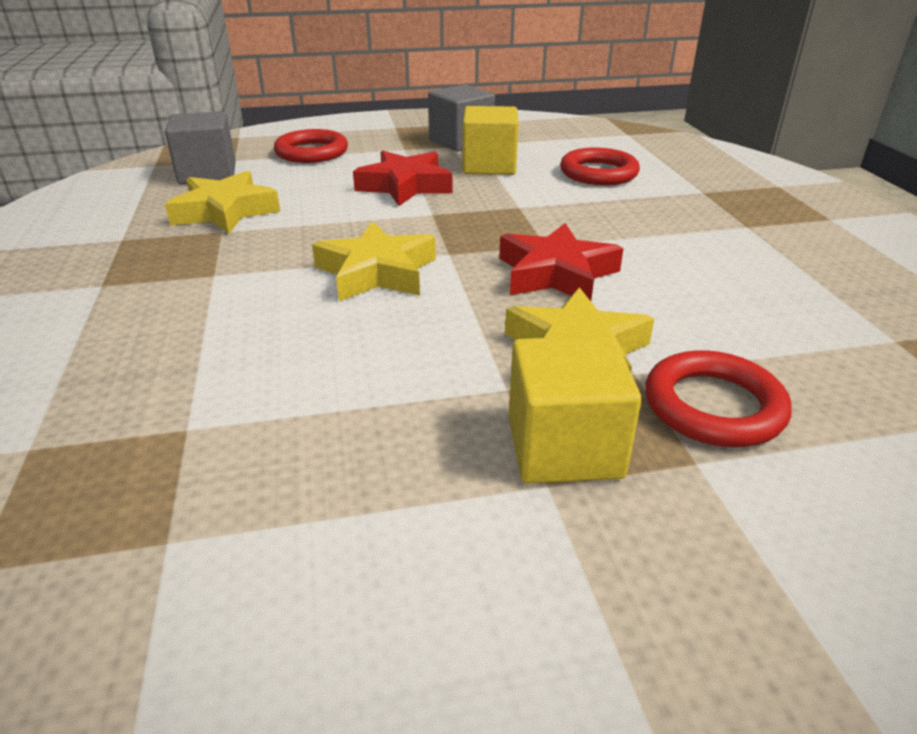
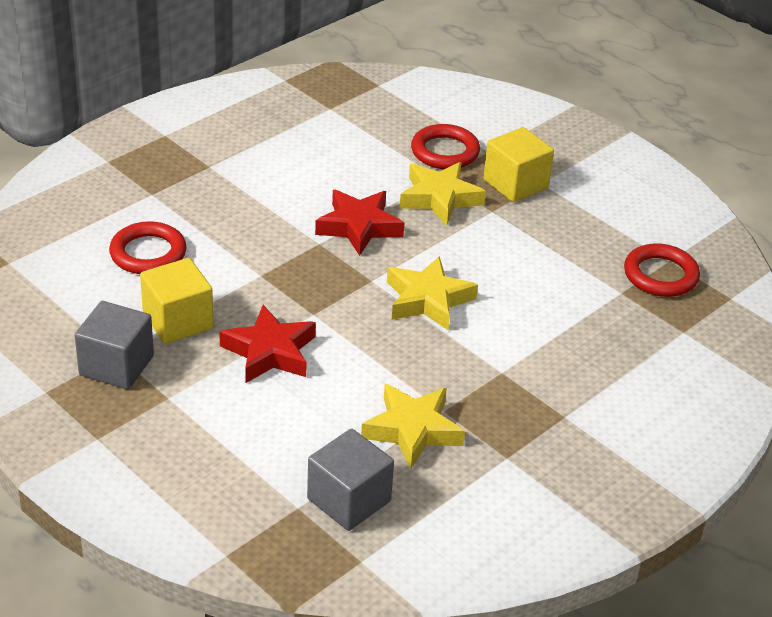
camera: 125 degrees left, 5 degrees up
red ring [274,129,348,163] -> red ring moved to [624,243,700,297]

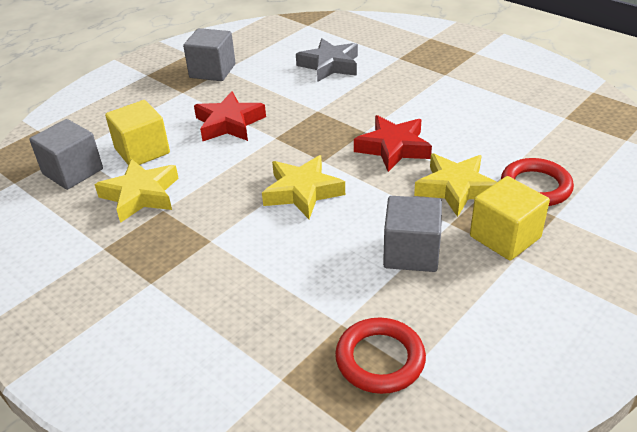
camera: 90 degrees right, 0 degrees up
red ring [109,221,187,274] -> grey star [296,39,358,82]
yellow cube [140,258,214,344] -> yellow cube moved to [105,100,170,165]
none -> grey cube [383,196,442,272]

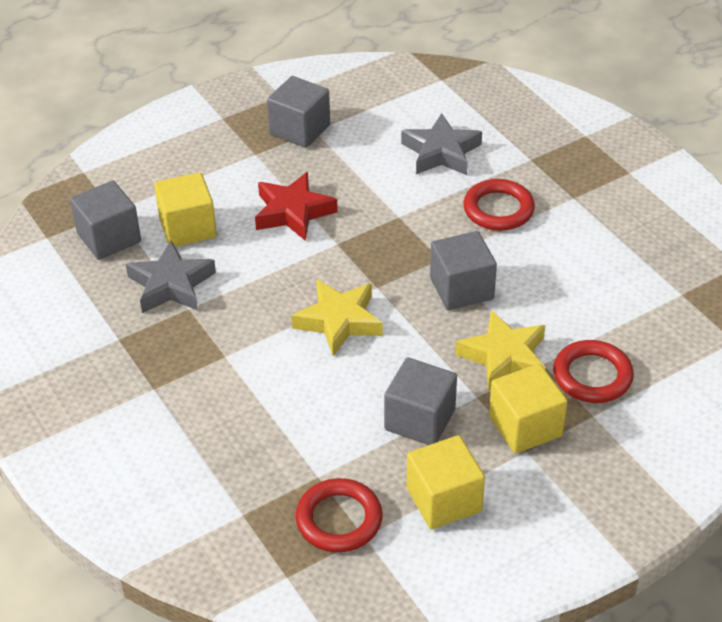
camera: 15 degrees right, 5 degrees up
yellow star [94,159,179,223] -> grey star [126,241,216,313]
red star [354,115,432,172] -> grey cube [430,231,497,310]
none -> yellow cube [407,435,485,529]
none -> red ring [463,179,535,231]

